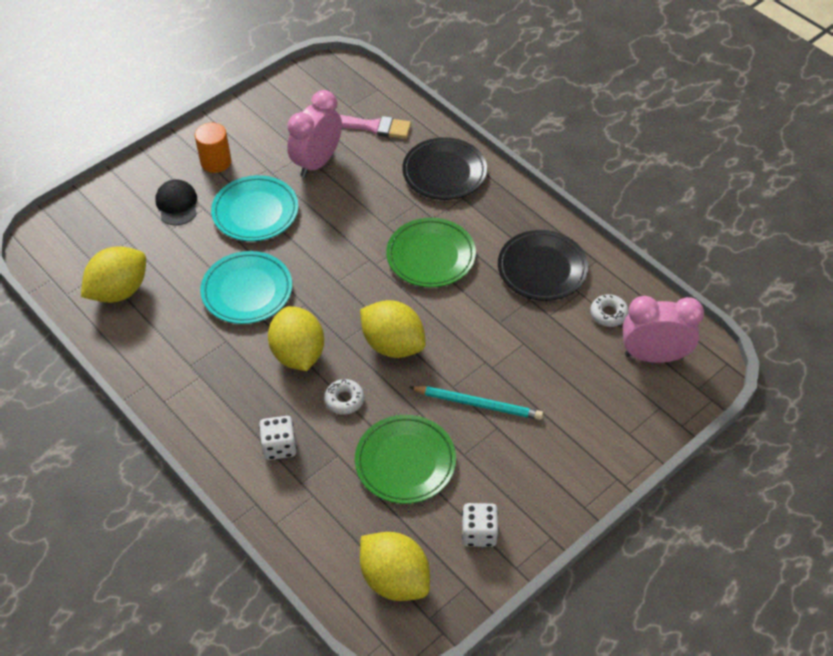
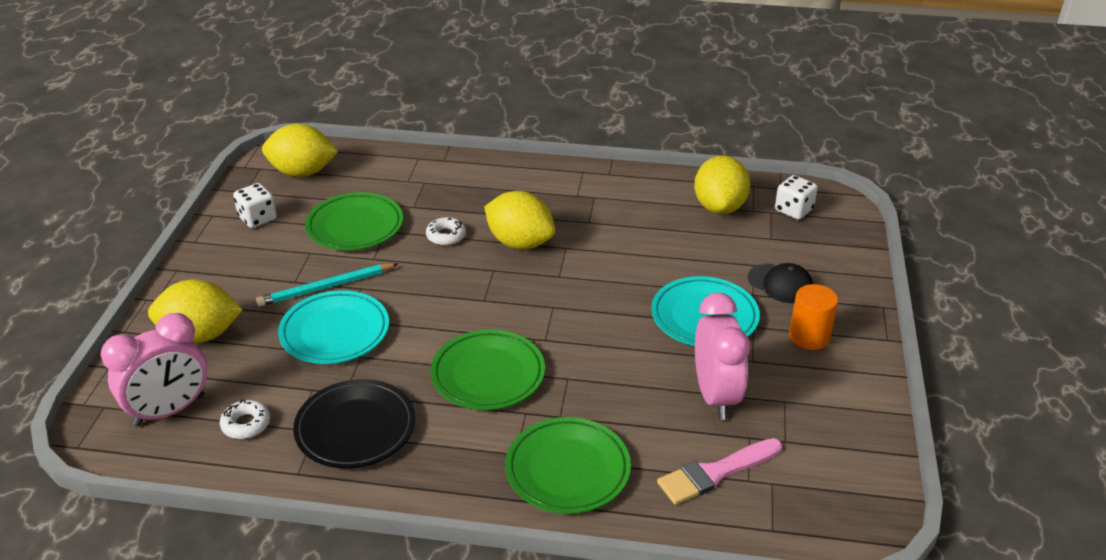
camera: 140 degrees right, 15 degrees down
turquoise plate [200,251,292,324] -> turquoise plate moved to [278,290,389,364]
white dice [259,416,297,460] -> white dice moved to [775,175,818,220]
yellow lemon [360,300,426,358] -> yellow lemon moved to [148,279,242,343]
black plate [402,137,487,200] -> green plate [505,417,631,514]

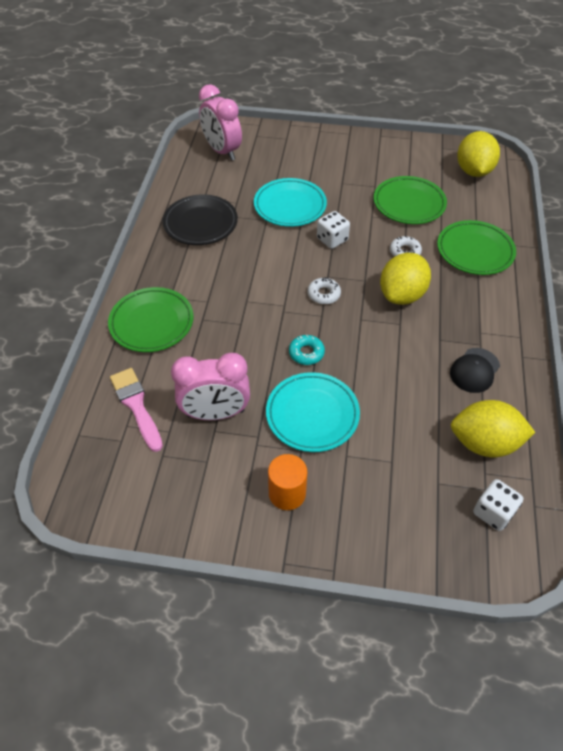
camera: 90 degrees right, 15 degrees up
yellow lemon [148,279,242,343] -> none
white donut [220,400,270,439] -> white donut moved to [308,277,341,305]
white dice [233,183,277,228] -> white dice moved to [317,211,350,249]
turquoise pencil [256,263,398,307] -> none
green plate [431,330,545,410] -> green plate moved to [437,220,516,275]
black cap [748,263,813,303] -> black cap moved to [450,348,500,393]
none -> turquoise donut [289,335,325,365]

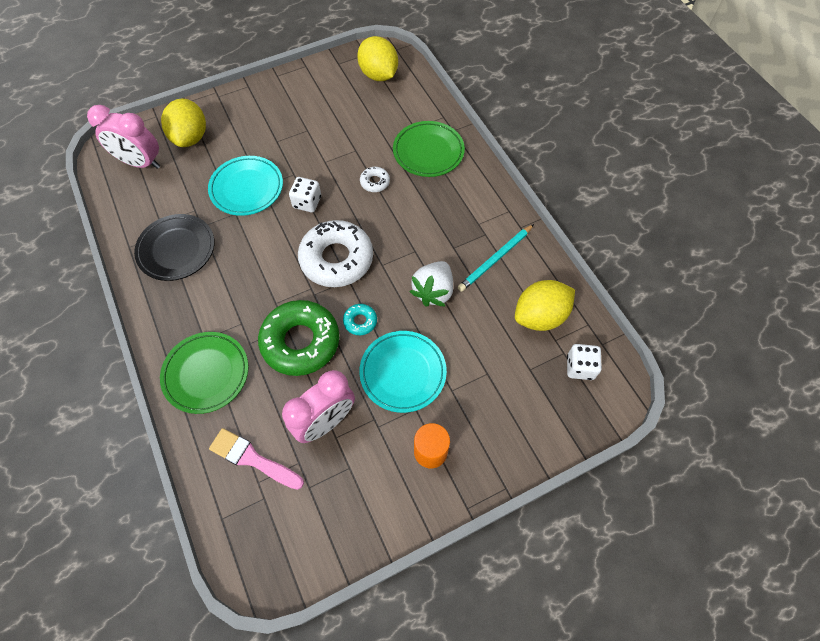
camera: 35 degrees left, 10 degrees up
white donut [308,277,341,305] -> white donut [298,220,373,287], size x2.30
green plate [374,176,447,224] -> none
yellow lemon [380,253,431,305] -> yellow lemon moved to [161,99,206,147]
black cap [450,348,500,393] -> turquoise pencil [458,224,534,292]
none -> green donut [258,300,339,376]
none -> white strawberry [410,261,453,307]

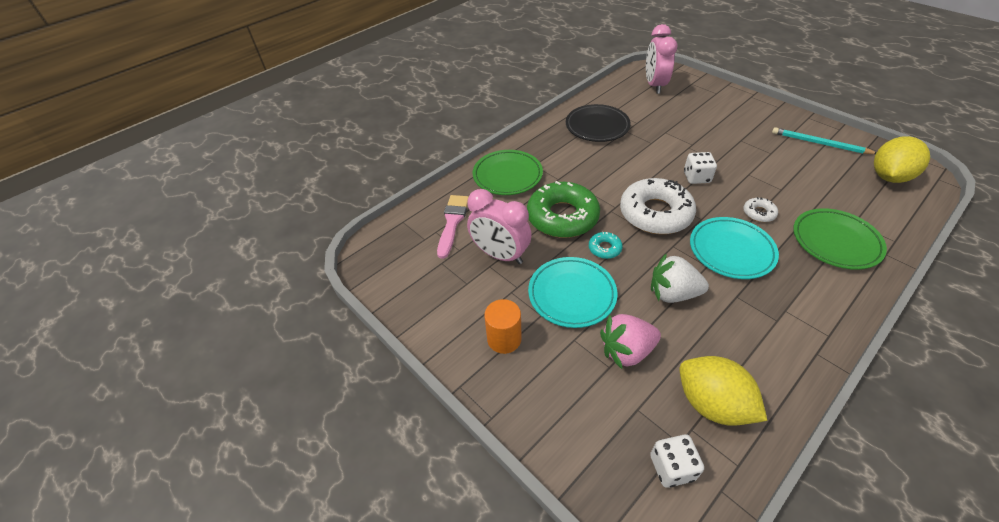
camera: 75 degrees right, 15 degrees down
yellow lemon [161,99,206,147] -> none
turquoise plate [208,156,283,216] -> turquoise plate moved to [690,217,779,279]
turquoise pencil [458,224,534,292] -> turquoise pencil moved to [772,127,877,154]
none -> pink strawberry [600,314,661,369]

